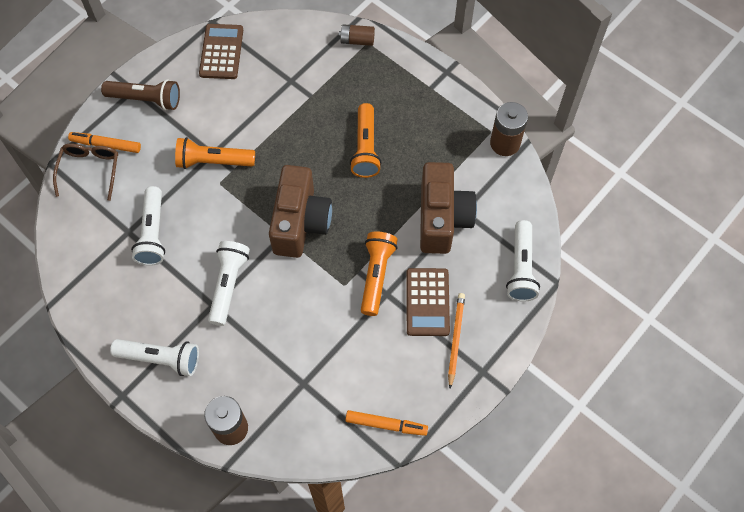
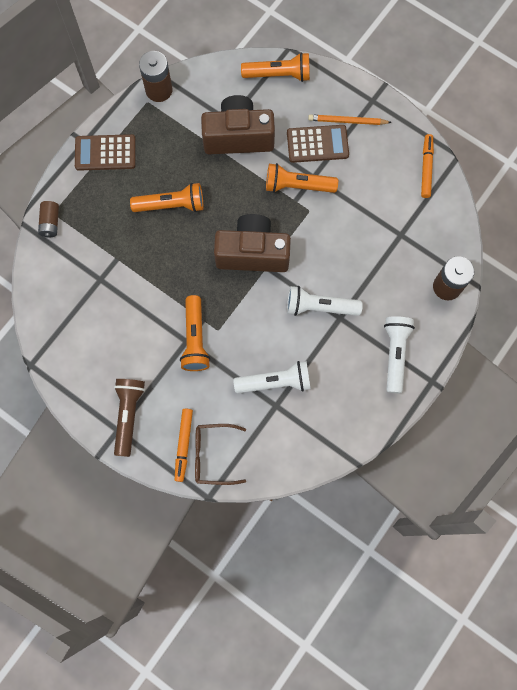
camera: 95 degrees left, 10 degrees up
brown calculator [199,24,243,79] -> brown calculator moved to [75,134,136,171]
white flashlight [506,220,540,301] -> orange flashlight [241,52,310,82]

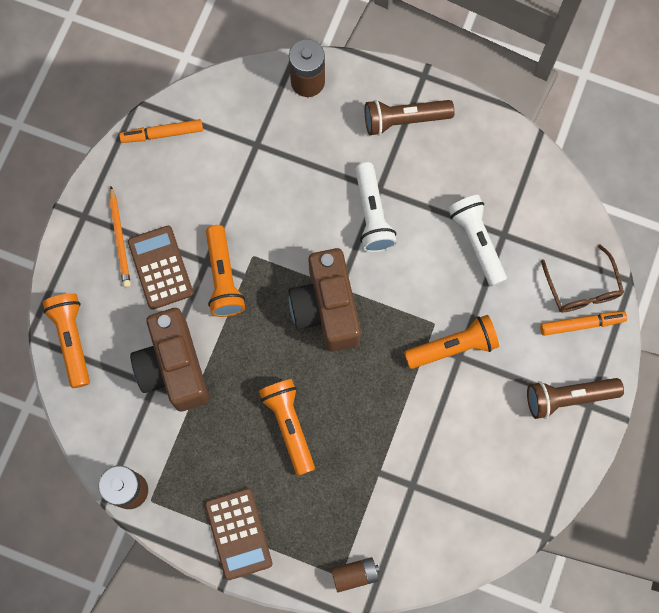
camera: 105 degrees left, 0 degrees up
white flashlight [384,316,415,393] -> brown flashlight [365,100,455,136]

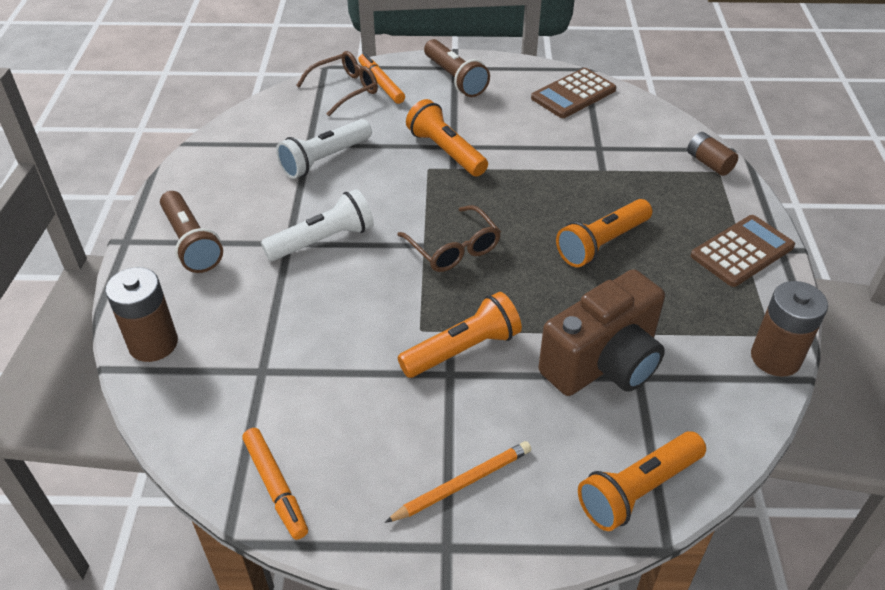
camera: 110 degrees left, 30 degrees down
brown calculator [128,226,193,310] -> brown calculator moved to [531,68,616,118]
brown camera [288,248,361,352] -> brown glasses [397,205,501,272]

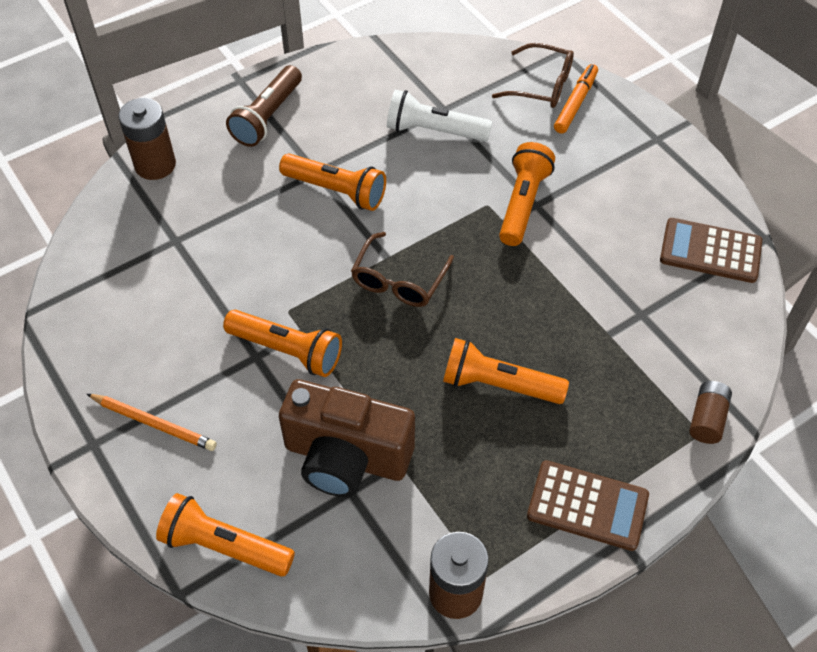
camera: 55 degrees right, 10 degrees up
orange marker [242,428,308,540] -> none
white flashlight [261,189,374,261] -> orange flashlight [279,154,386,211]
brown flashlight [424,39,490,97] -> none

